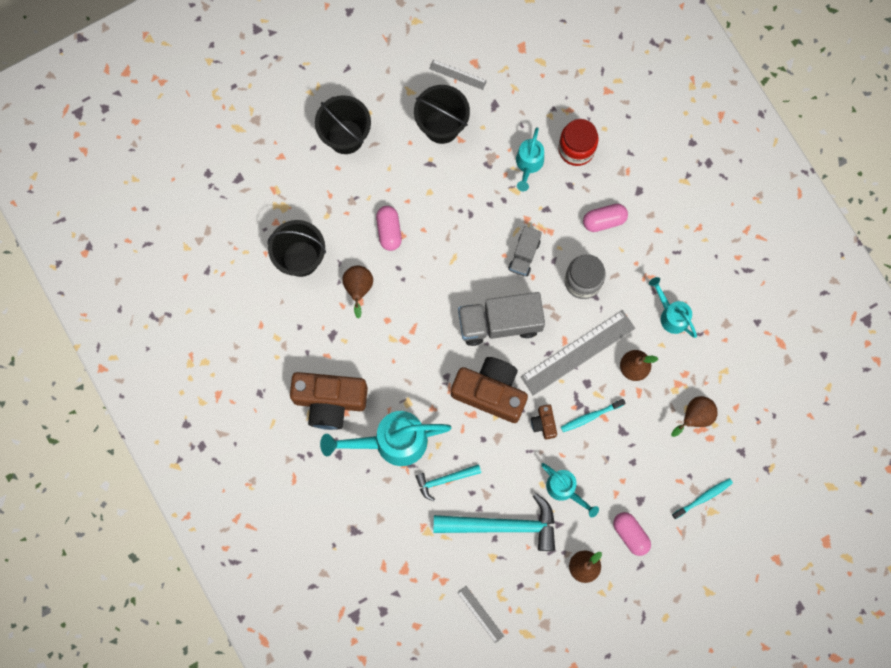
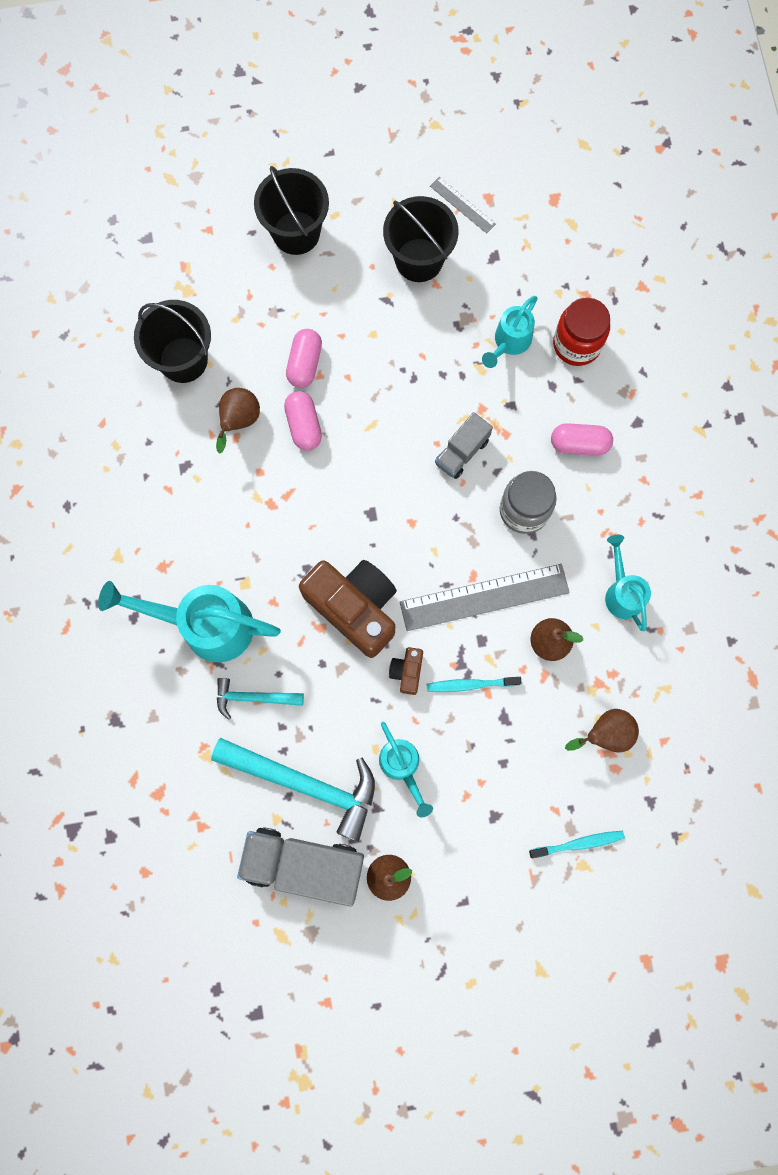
camera: 20 degrees right, 0 degrees up
brown camera [290,372,368,430] -> none
grey ruler [457,586,504,643] -> none
grey truck [458,292,545,346] -> grey truck moved to [237,827,364,907]
pink capsule [613,512,651,556] -> pink capsule moved to [284,391,322,451]

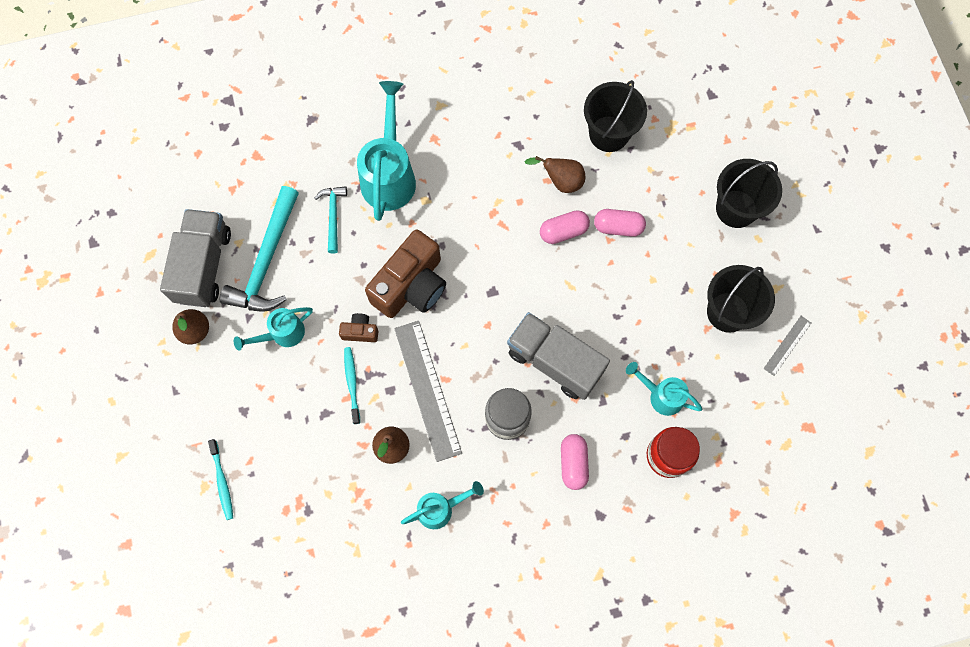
camera: 85 degrees right, 5 degrees down
grey truck [435,412,493,479] -> grey truck [507,312,610,400], size x1.79
brown pear [565,709,639,753] -> none

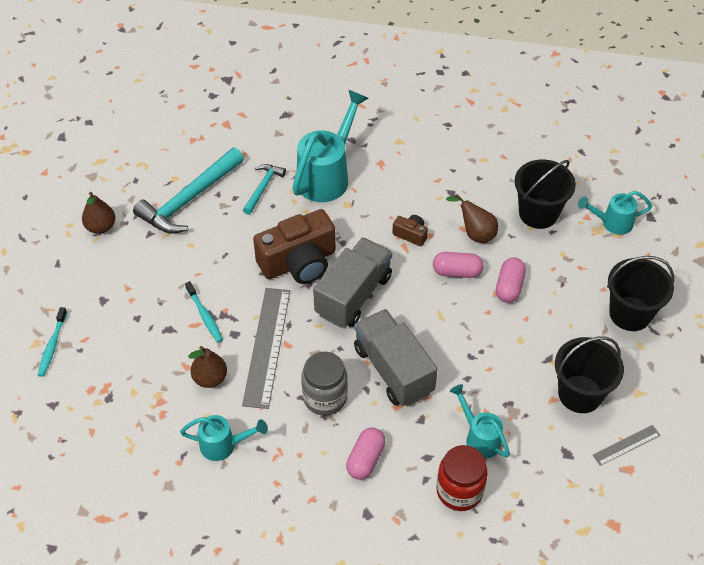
camera: 25 degrees right, 20 degrees down
grey truck [160,209,231,307] -> grey truck moved to [313,237,392,328]
turquoise watering can [234,307,313,351] -> turquoise watering can moved to [578,191,652,235]
brown camera [339,313,378,342] -> brown camera moved to [392,215,428,246]
turquoise toothbrush [344,347,360,424] -> turquoise toothbrush turned 135 degrees clockwise [185,281,223,342]
pink capsule [594,209,646,237] -> pink capsule turned 75 degrees clockwise [496,257,526,303]

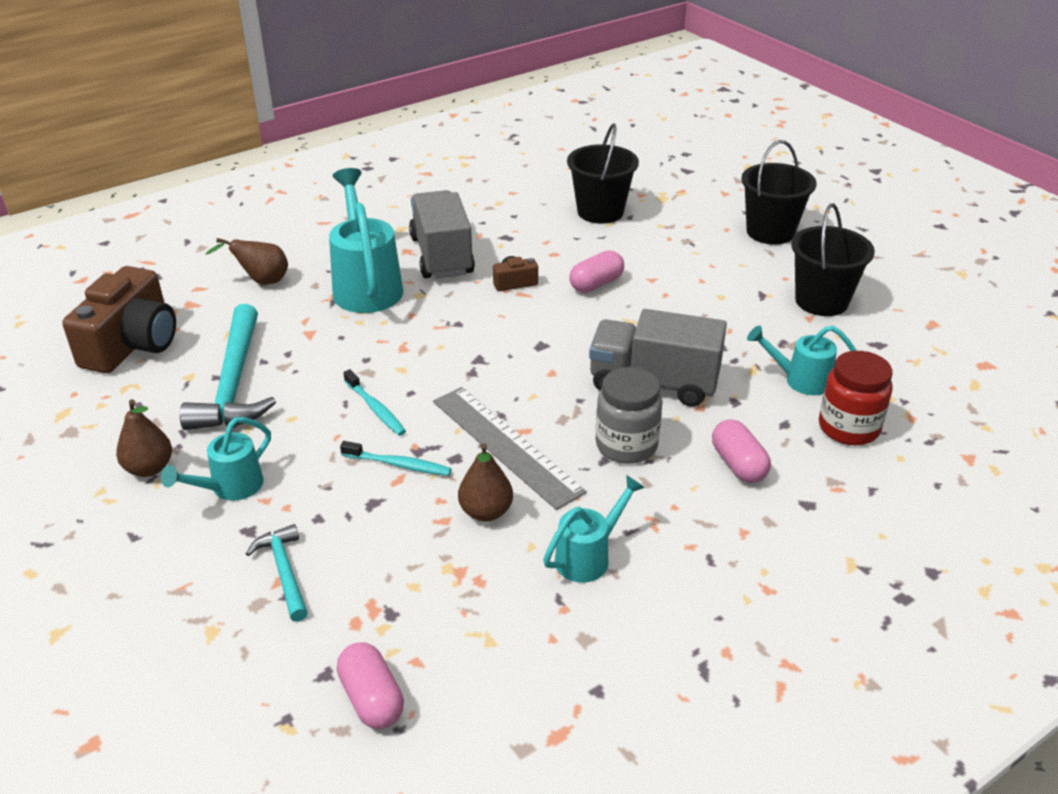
camera: 45 degrees left, 15 degrees down
turquoise toothbrush [38,307,67,377] -> turquoise toothbrush moved to [343,369,406,436]
turquoise hammer [243,164,286,215] -> turquoise hammer moved to [246,524,308,622]
brown camera [253,209,336,284] -> brown camera moved to [62,266,176,373]
grey truck [313,237,392,328] -> grey truck moved to [409,190,475,279]
brown pear [446,194,498,243] -> brown pear moved to [205,238,288,284]
pink capsule [496,257,526,303] -> pink capsule moved to [337,642,404,729]
turquoise watering can [578,191,652,235] -> turquoise watering can moved to [161,417,271,501]
grey ruler [593,425,660,466] -> none

